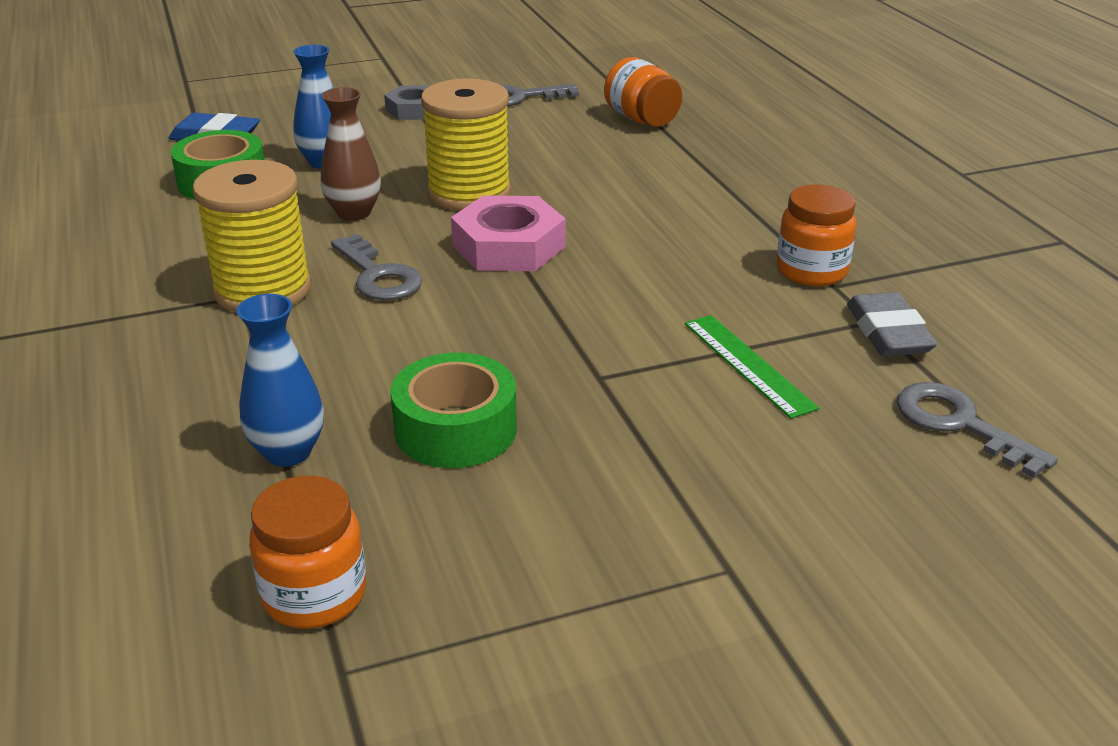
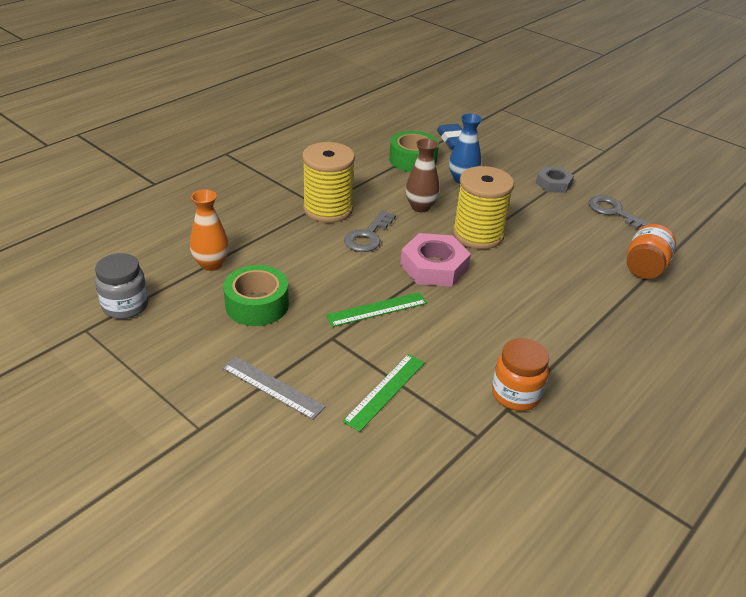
camera: 60 degrees right, 5 degrees up
blue vase [237,294,324,467] -> orange vase [190,190,229,271]
orange jar [249,476,366,629] -> grey jar [95,253,148,319]
grey eraser [847,292,937,356] -> none
grey key [897,382,1058,478] -> none
none -> grey ruler [222,357,326,420]
none -> green ruler [326,292,427,327]

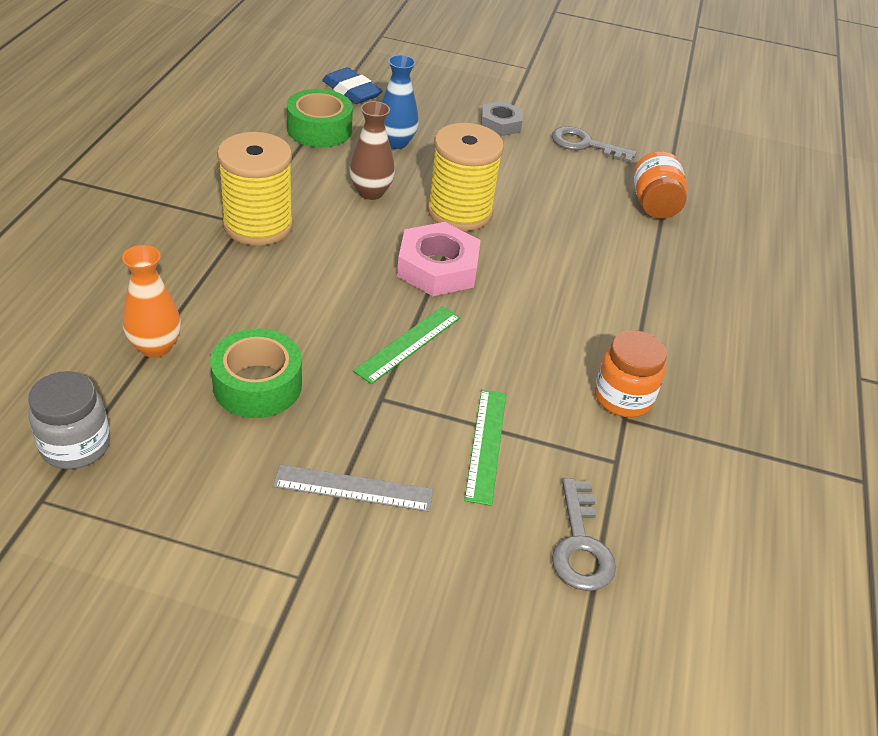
camera: 30 degrees left, 5 degrees up
grey key [344,210,396,252] -> grey key moved to [552,478,616,591]

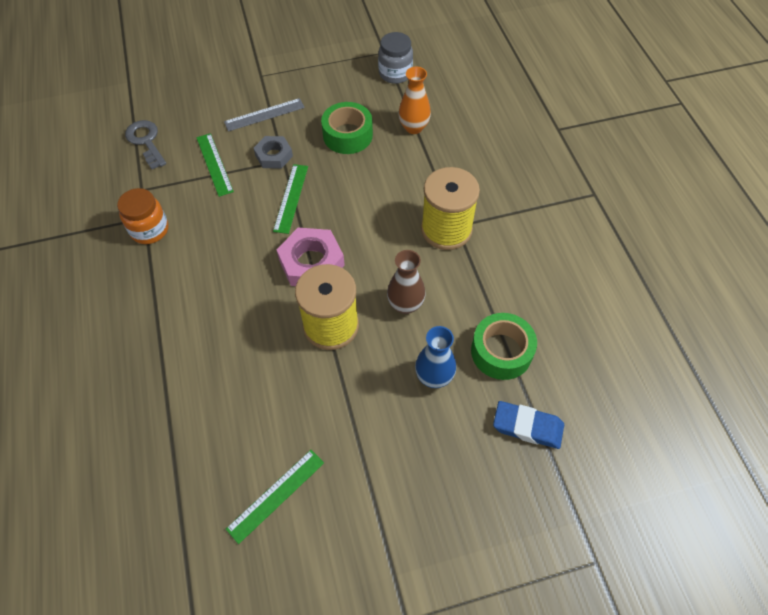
camera: 155 degrees right, 15 degrees up
grey nut [481,101,523,136] -> grey nut moved to [254,136,293,169]
grey key [552,126,637,163] -> green ruler [226,450,324,544]
orange jar [633,151,687,219] -> none

